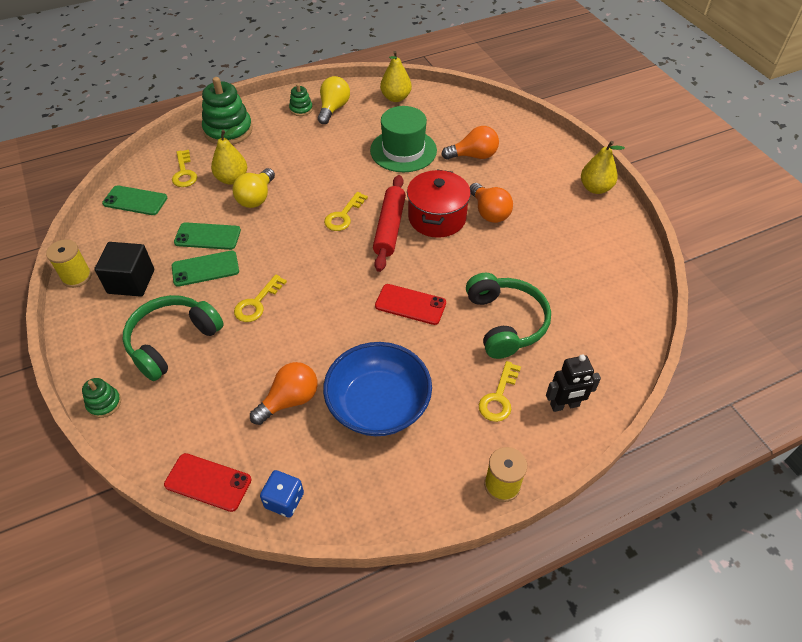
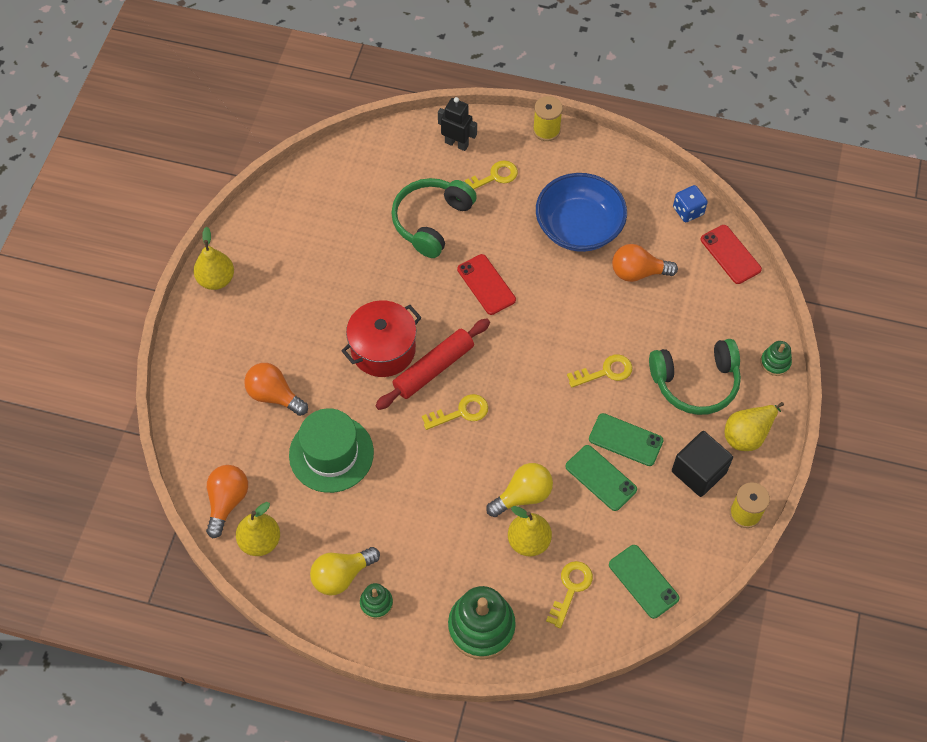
camera: 140 degrees left, 10 degrees up
orange light bulb [470,183,513,223] -> orange light bulb moved to [206,465,248,538]
none -> yellow pear [725,402,784,451]

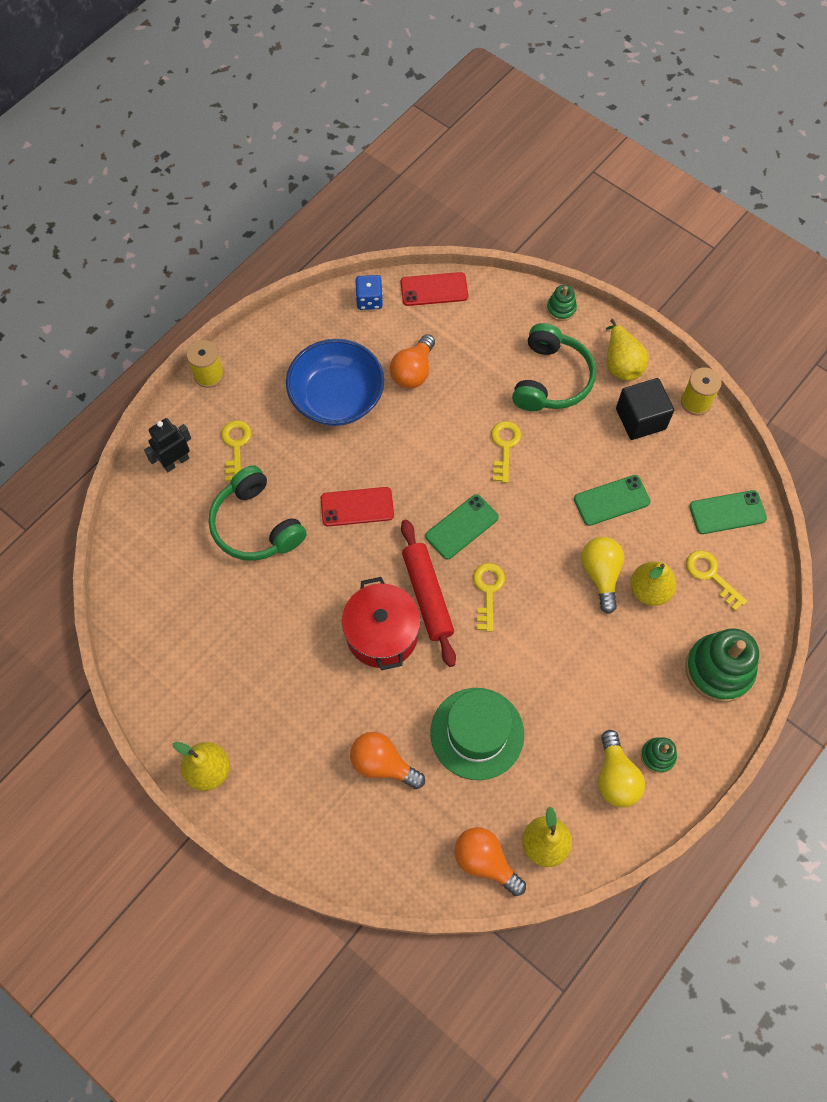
camera: 65 degrees left, 5 degrees up
orange light bulb [244,363,308,416] -> orange light bulb turned 60 degrees clockwise [350,732,425,789]
green phone [589,413,663,466] -> green phone moved to [425,494,499,559]

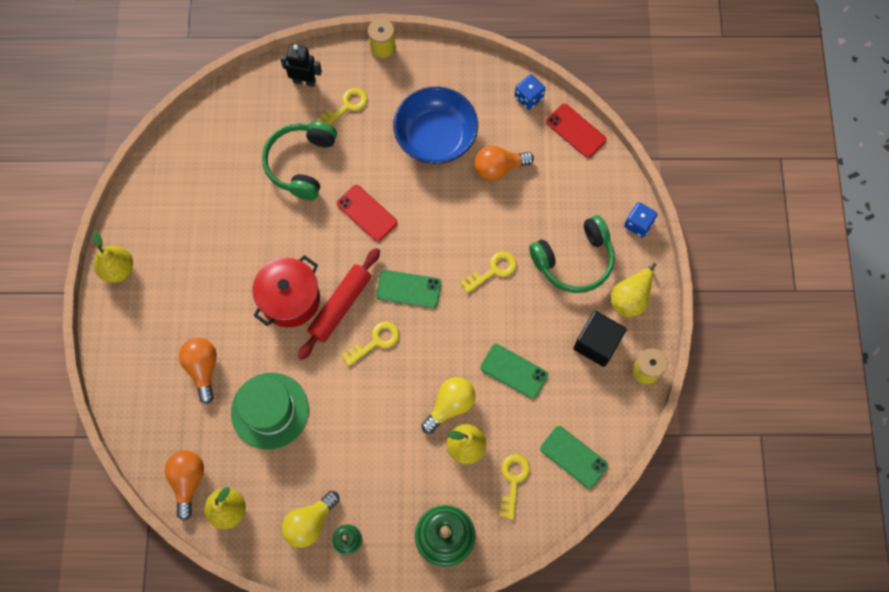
camera: 50 degrees right, 5 degrees up
green stacking toy [547,285,577,321] -> blue dice [624,202,657,237]

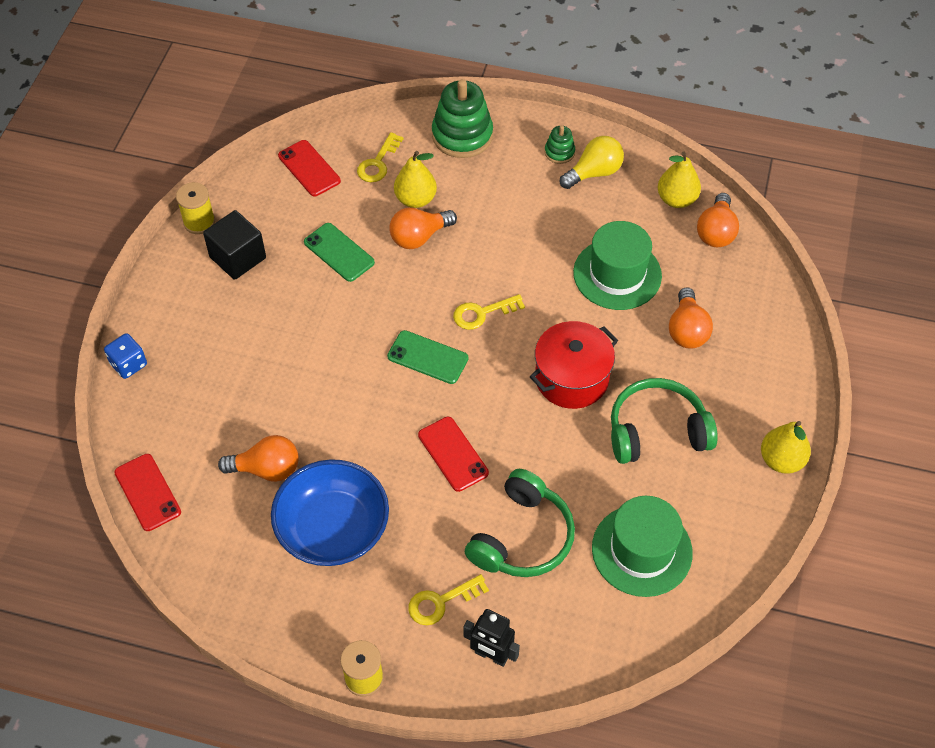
camera: 165 degrees left, 15 degrees down
red rolling pin [298,248,380,360] -> none
yellow light bulb [421,377,476,434] -> orange light bulb [389,208,457,249]
yellow key [460,251,517,293] -> none
blue dice [514,74,546,110] -> none
green headphones [529,215,615,293] -> green headphones moved to [611,378,718,464]
green phone [540,426,608,489] -> red phone [278,140,341,196]
yellow pear [611,263,656,317] -> none
none -> green hat [592,496,693,597]

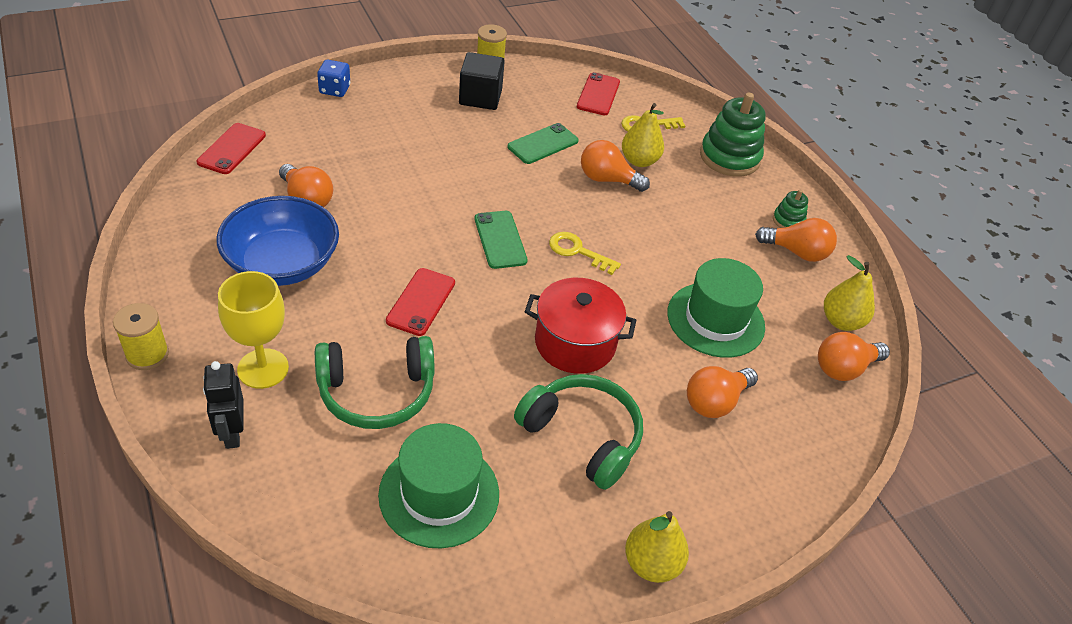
camera: 45 degrees right, 10 degrees down
green phone [304,223,375,282] -> green phone turned 45 degrees clockwise [507,123,579,164]
yellow key [408,574,489,625] -> yellow goblet [218,271,289,389]
yellow light bulb [560,136,624,189] -> orange light bulb [755,218,837,262]

